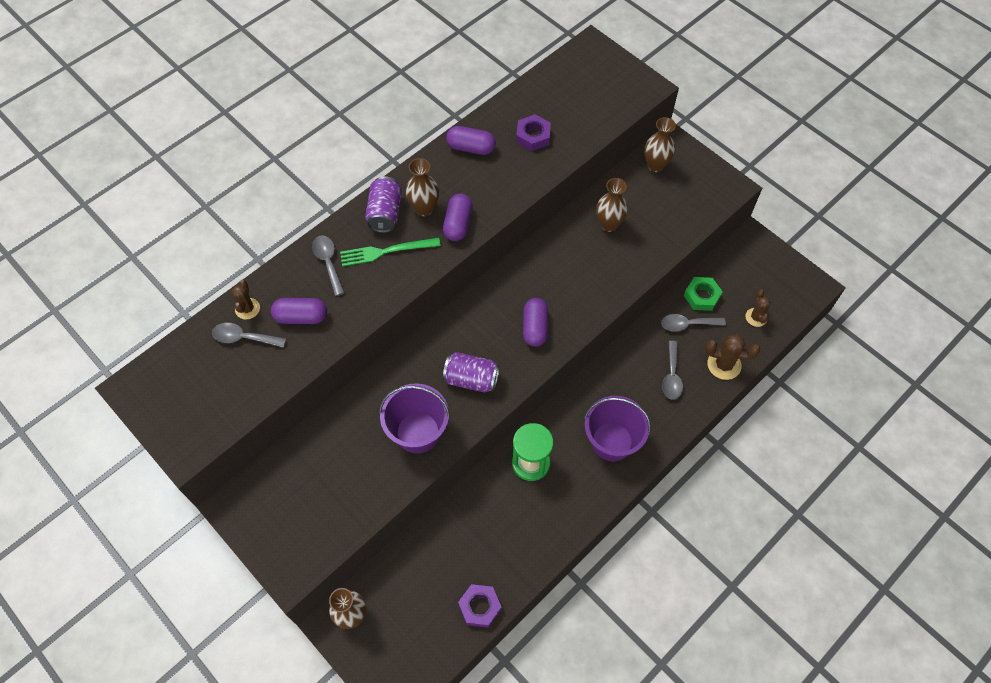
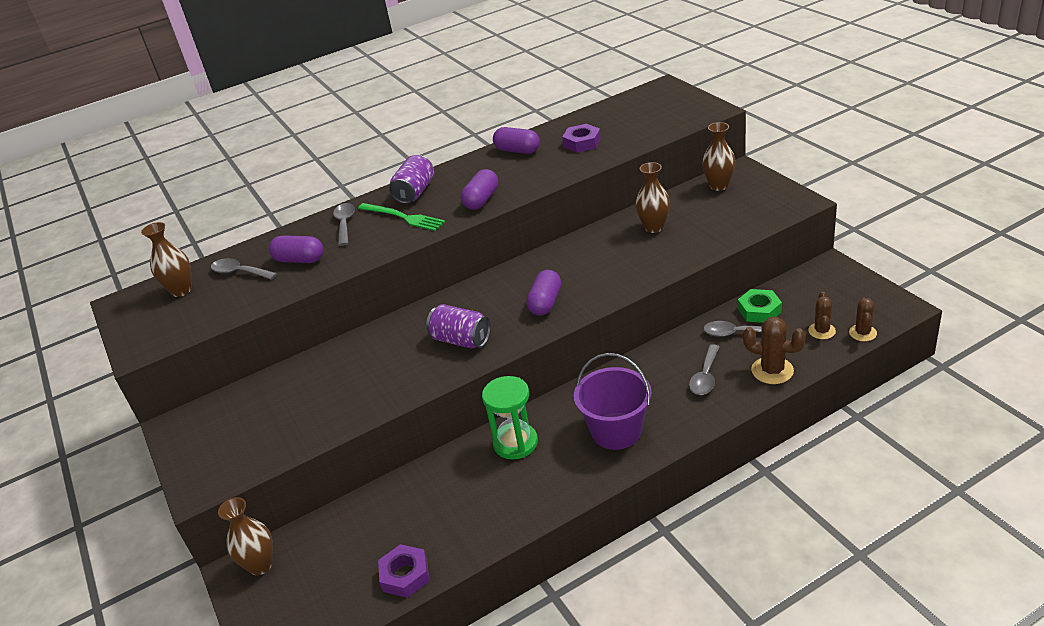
camera: 20 degrees right, 25 degrees down
brown cactus [232,280,260,320] -> brown cactus moved to [849,298,877,341]
green fork [340,238,441,267] -> green fork turned 150 degrees counterclockwise [358,203,445,231]
purple bucket [379,383,450,454] -> none
brown vase [405,158,439,216] -> brown vase moved to [141,222,192,297]

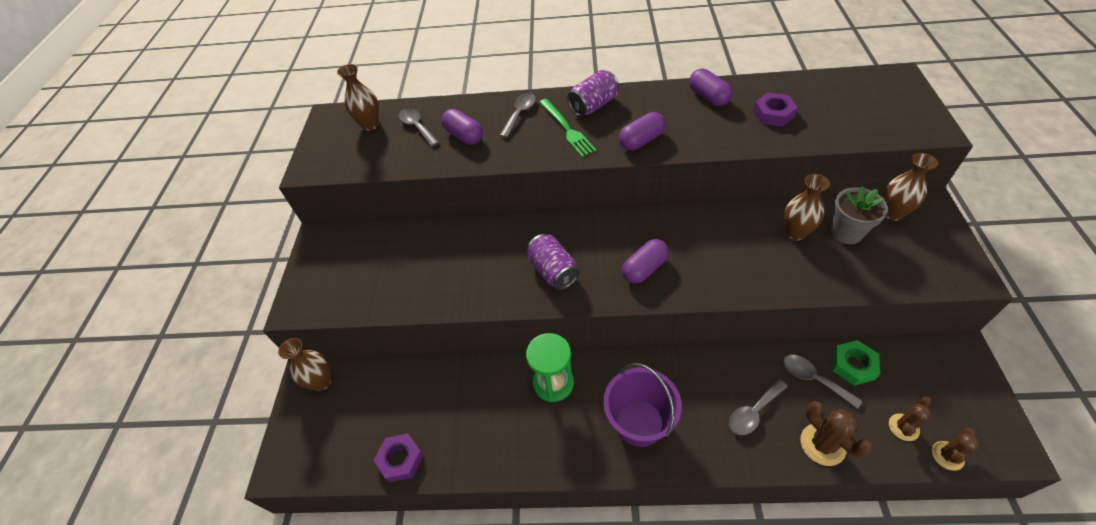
camera: 30 degrees right, 15 degrees up
none -> grey flower pot [831,186,888,244]

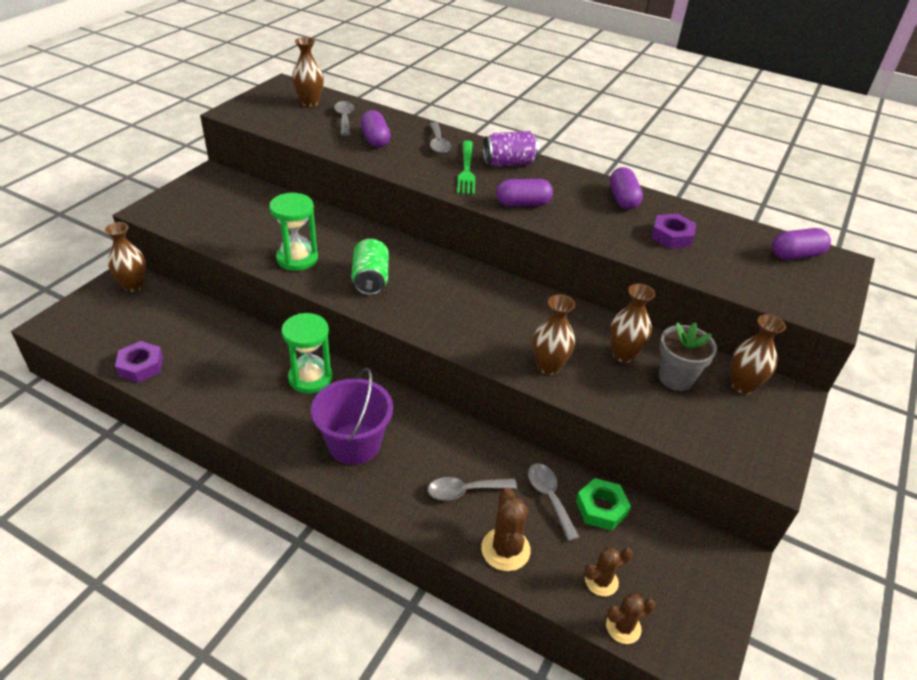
camera: 20 degrees right, 10 degrees down
grey spoon [500,93,536,138] -> grey spoon turned 120 degrees clockwise [430,122,451,154]
purple can [527,234,579,290] -> green can [351,238,389,295]
purple capsule [622,239,669,284] -> purple capsule moved to [772,228,831,260]
none -> green hourglass [269,193,318,271]
none -> brown vase [533,294,575,375]

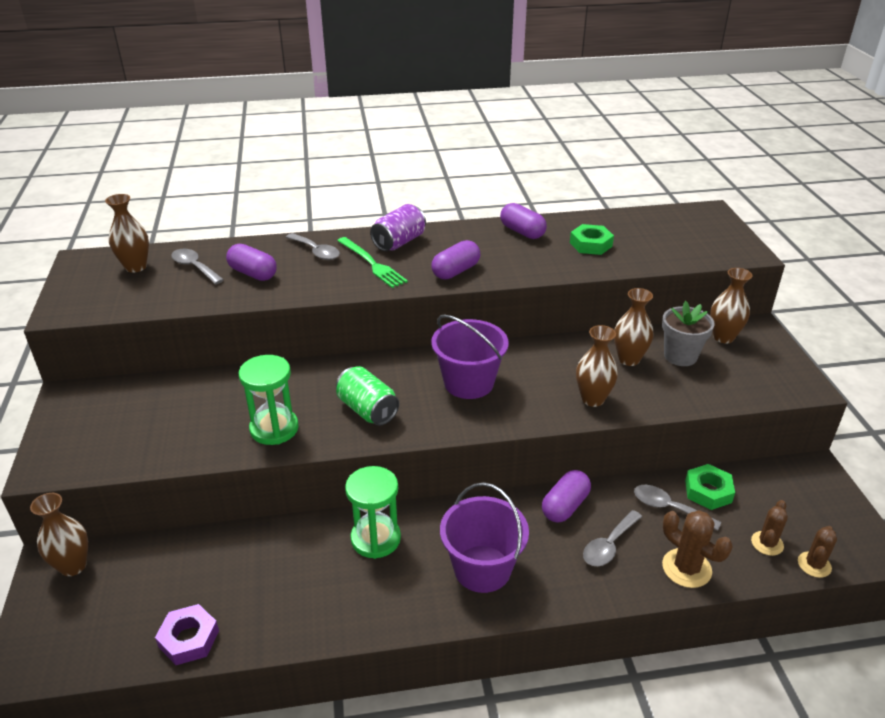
camera: 35 degrees left, 5 degrees down
purple nut [651,214,696,248] -> green nut [570,224,614,255]
purple capsule [772,228,831,260] -> purple capsule moved to [542,470,591,523]
none -> purple bucket [431,315,509,399]

